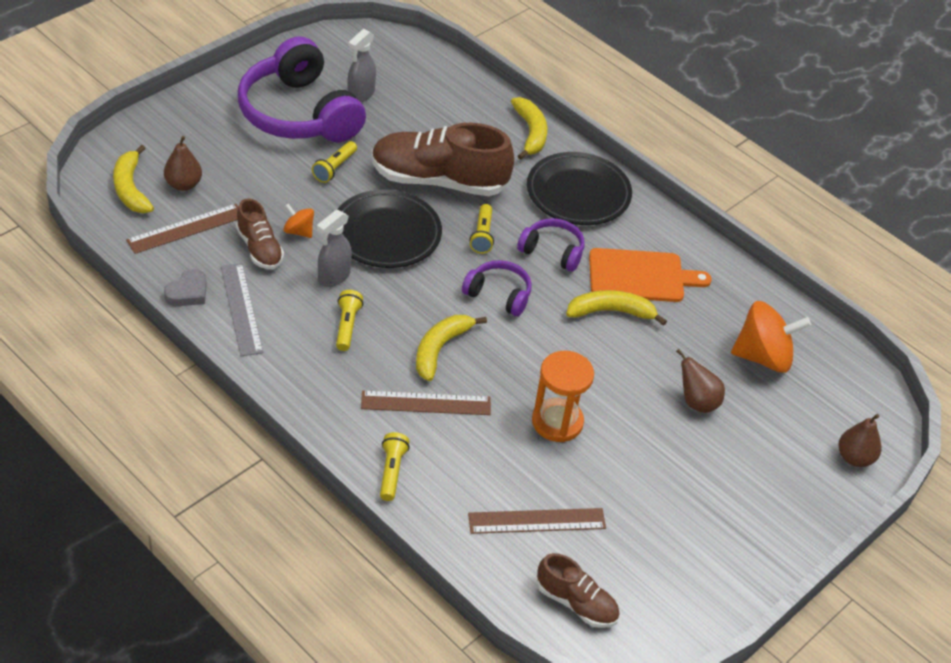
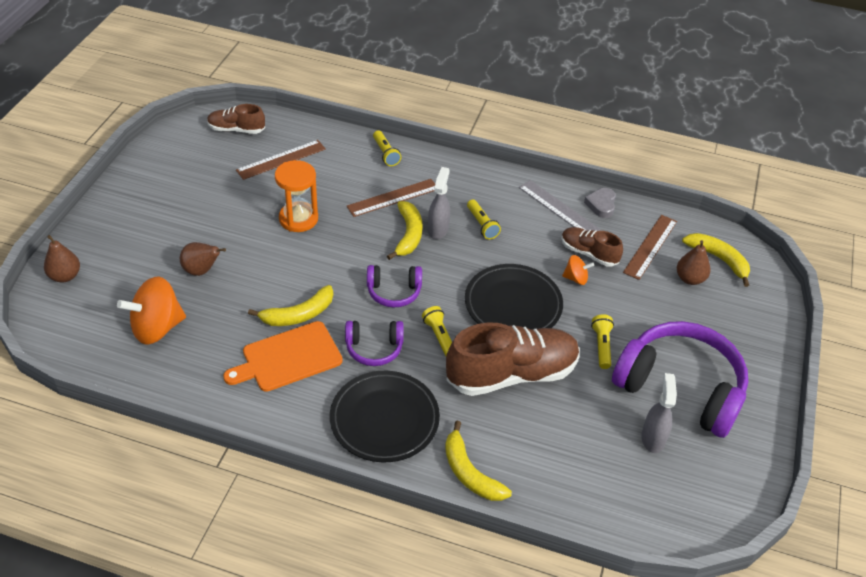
camera: 155 degrees right, 0 degrees up
grey spray bottle [317,210,352,287] -> grey spray bottle moved to [428,167,450,239]

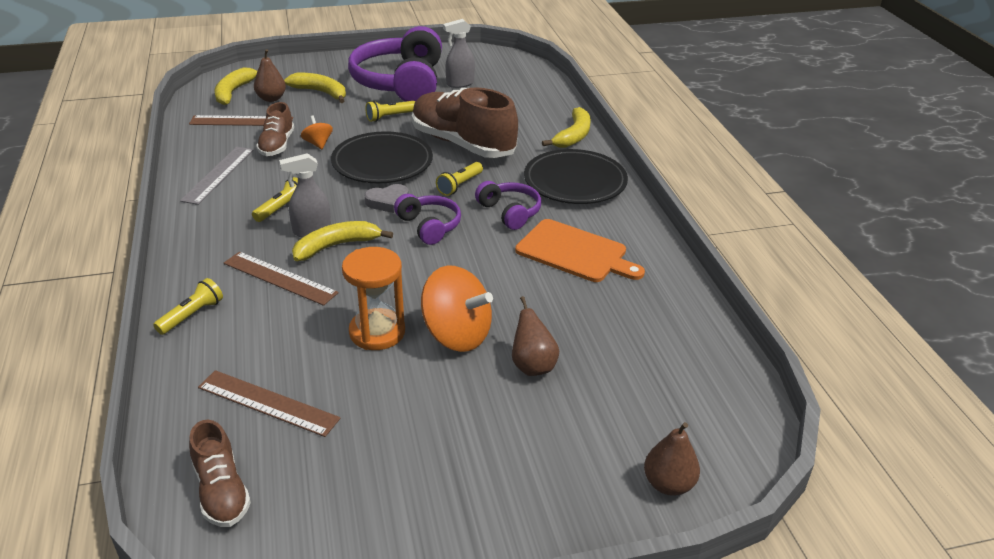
camera: 120 degrees left, 10 degrees down
orange spinning top [117,277,186,344] -> orange spinning top moved to [421,266,493,352]
yellow banana [248,285,333,326] -> yellow banana moved to [284,73,346,103]
grey heart [584,188,616,218] -> grey heart moved to [364,184,409,213]

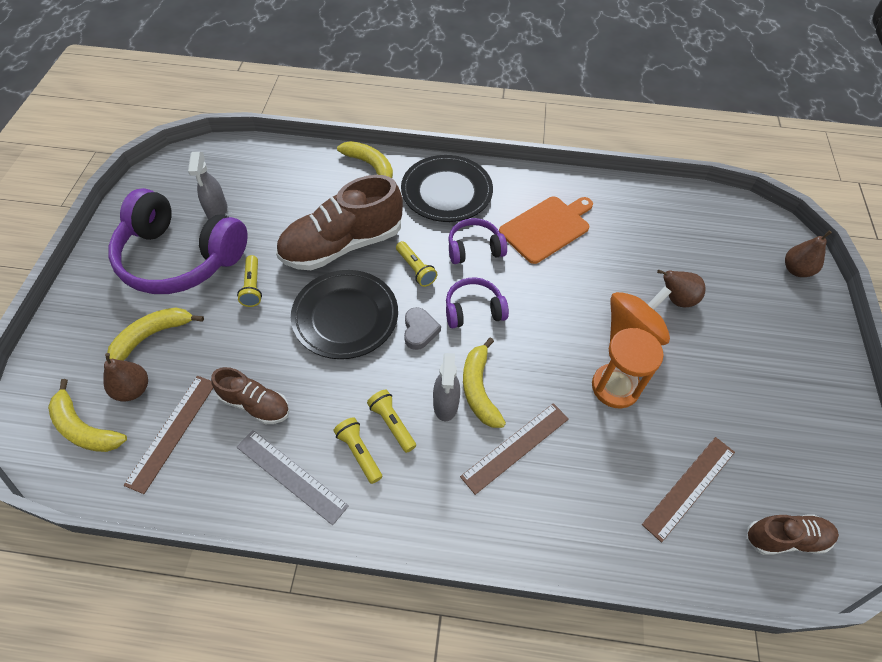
camera: 70 degrees left, 20 degrees up
yellow flashlight [153,278,223,335] -> yellow flashlight moved to [334,417,382,484]
orange spinning top [301,116,333,149] -> none

